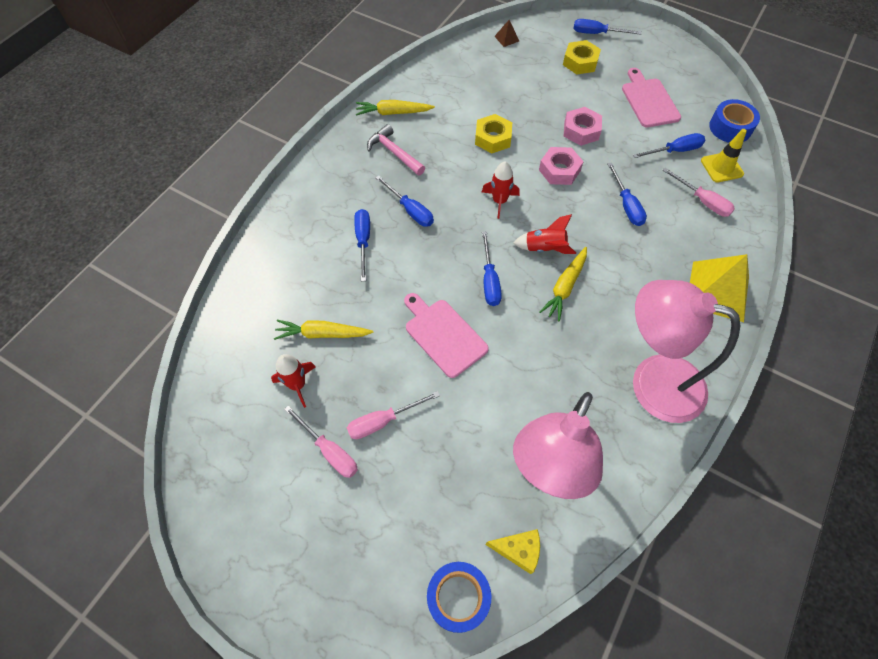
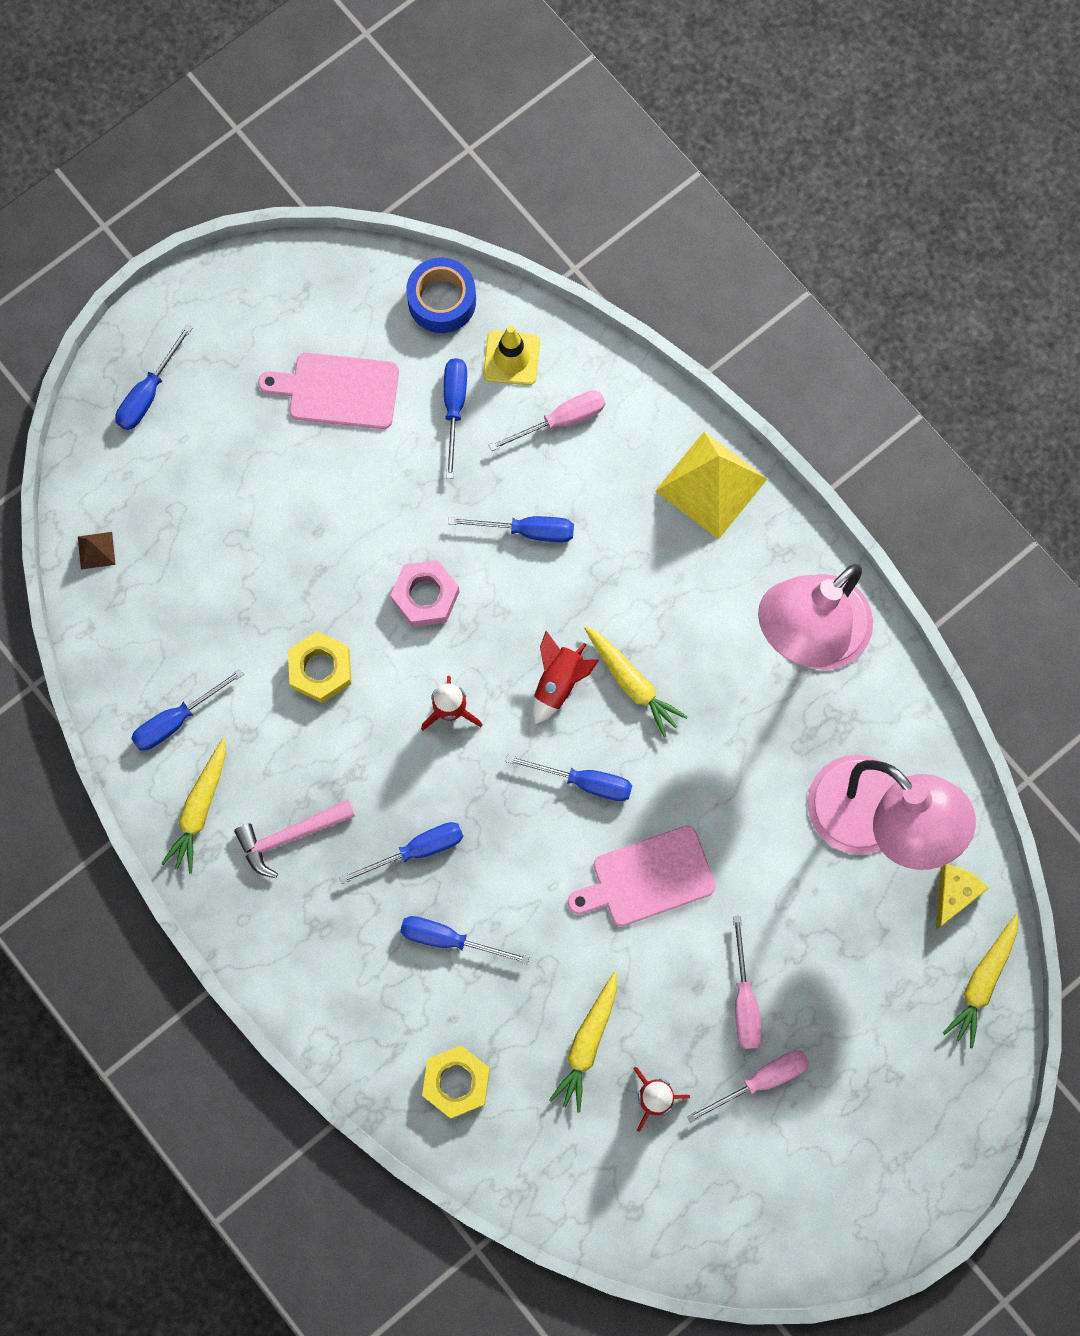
camera: 70 degrees left, 15 degrees up
blue tape [427,562,491,633] -> yellow carrot [943,914,1018,1048]
yellow nut [563,40,601,74] -> yellow nut moved to [422,1045,490,1119]
pink nut [563,107,602,146] -> none
none -> blue screwdriver [131,669,244,751]

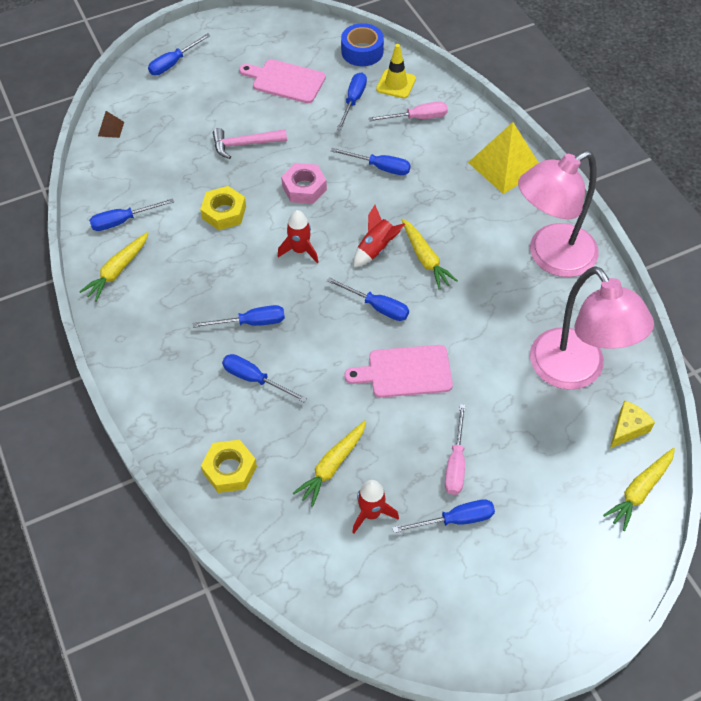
camera: 15 degrees right, 20 degrees down
pink hammer [234,800,355,878] -> pink hammer moved to [213,128,287,159]
pink screwdriver [687,1050,809,1123] -> blue screwdriver [392,499,495,533]

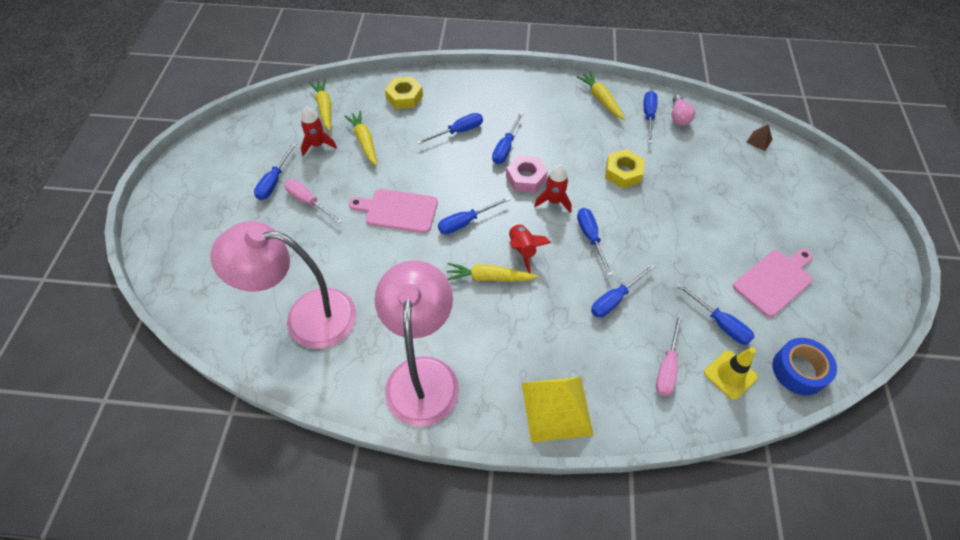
camera: 120 degrees right, 0 degrees up
blue screwdriver [148,33,211,75] -> blue screwdriver moved to [577,208,613,276]
pink hammer [213,128,287,159] -> none
pink nut [281,163,327,204] -> pink nut moved to [506,155,548,193]
pink cutting board [344,345,453,398] -> pink cutting board turned 105 degrees counterclockwise [349,189,438,233]
yellow carrot [603,448,675,531] -> yellow carrot moved to [309,79,331,131]
yellow cheese [610,401,655,448] -> none
none -> pink light bulb [671,95,695,126]

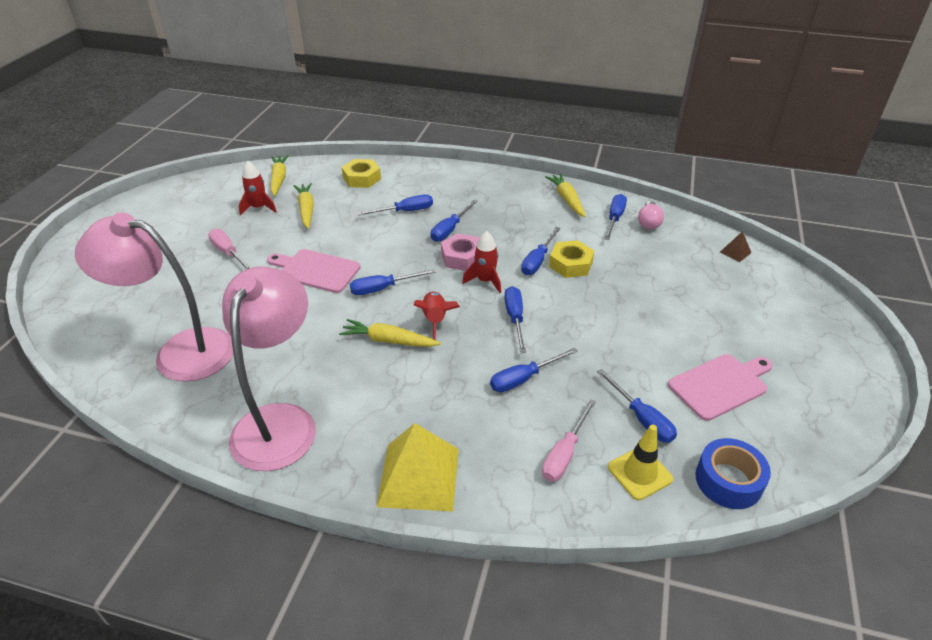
camera: 10 degrees right, 15 degrees down
blue screwdriver [254,143,296,200] -> blue screwdriver moved to [521,227,561,275]

